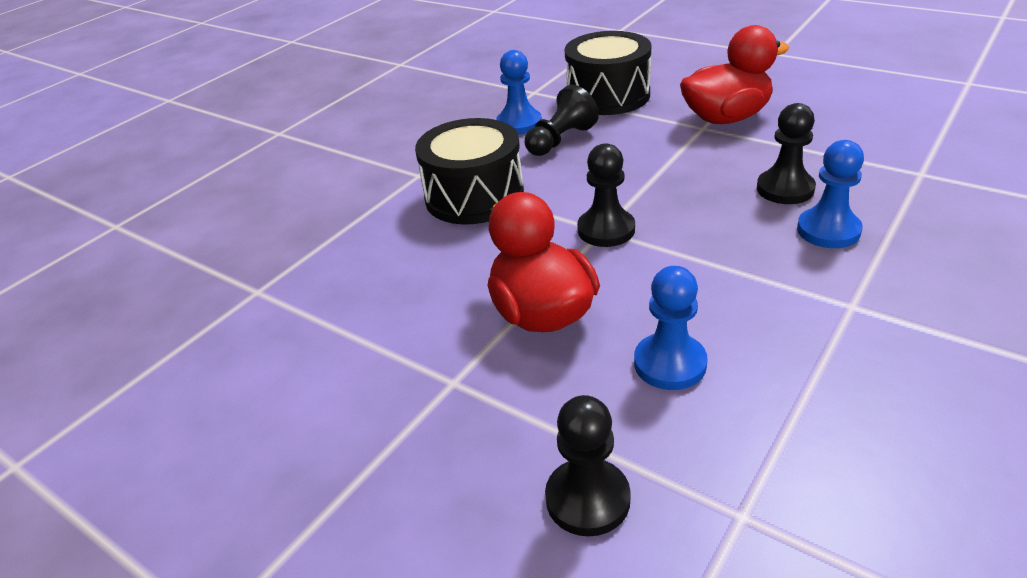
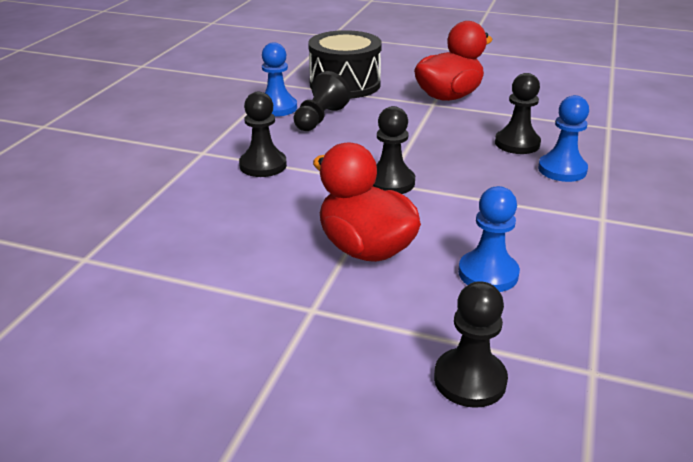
camera: 20 degrees left, 5 degrees down
black drum [415,118,524,224] -> black pawn [239,92,287,177]

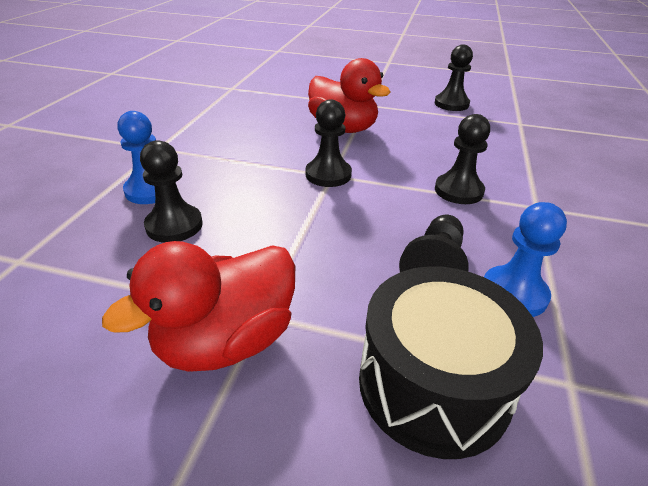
camera: 175 degrees right, 5 degrees up
black pawn [434,281,508,408] -> black pawn moved to [435,45,473,111]
blue pawn [458,186,520,292] -> none

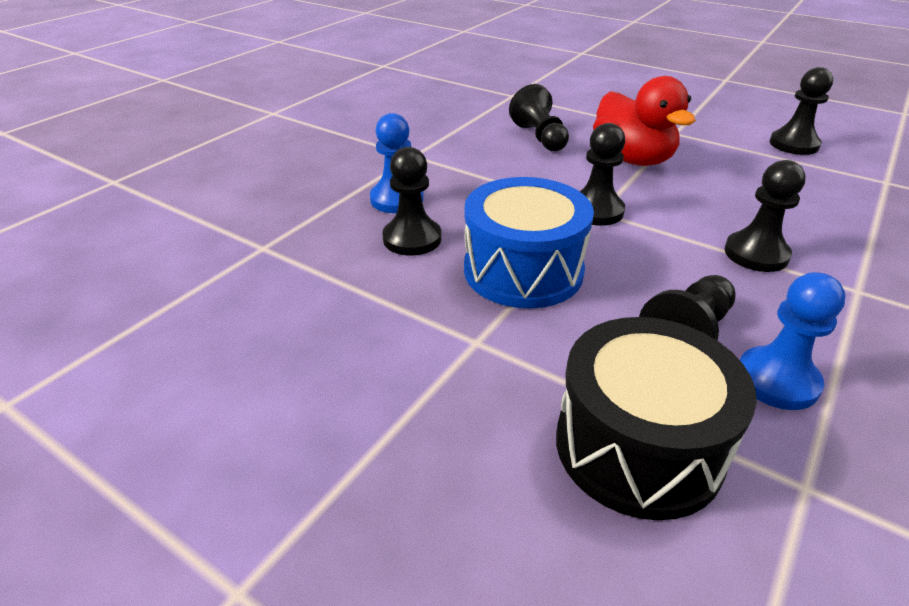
camera: 20 degrees right, 0 degrees up
red duck [102,241,295,372] -> none
none -> blue drum [464,177,594,308]
none -> black pawn [509,84,569,151]

